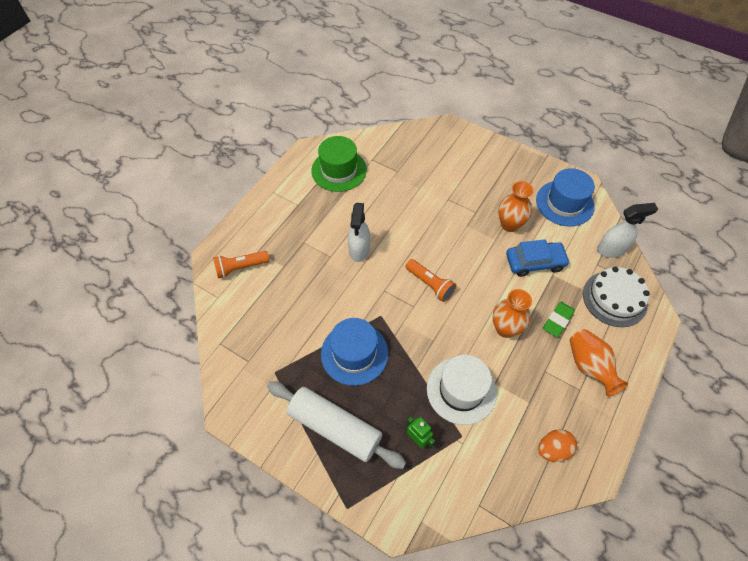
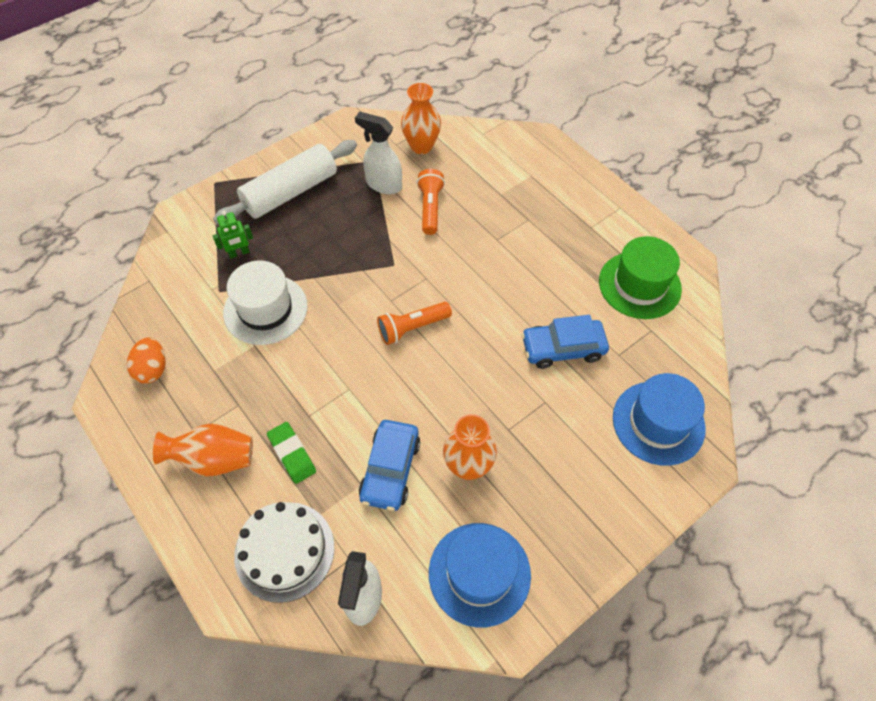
camera: 110 degrees right, 0 degrees up
orange flashlight [213,251,269,278] -> orange flashlight moved to [417,169,445,235]
blue hat [321,318,388,386] -> blue hat moved to [613,373,706,466]
white spray bottle [348,203,370,262] -> white spray bottle moved to [355,112,402,194]
orange vase [493,289,532,338] -> orange vase moved to [401,83,441,154]
none -> blue car [521,315,609,369]

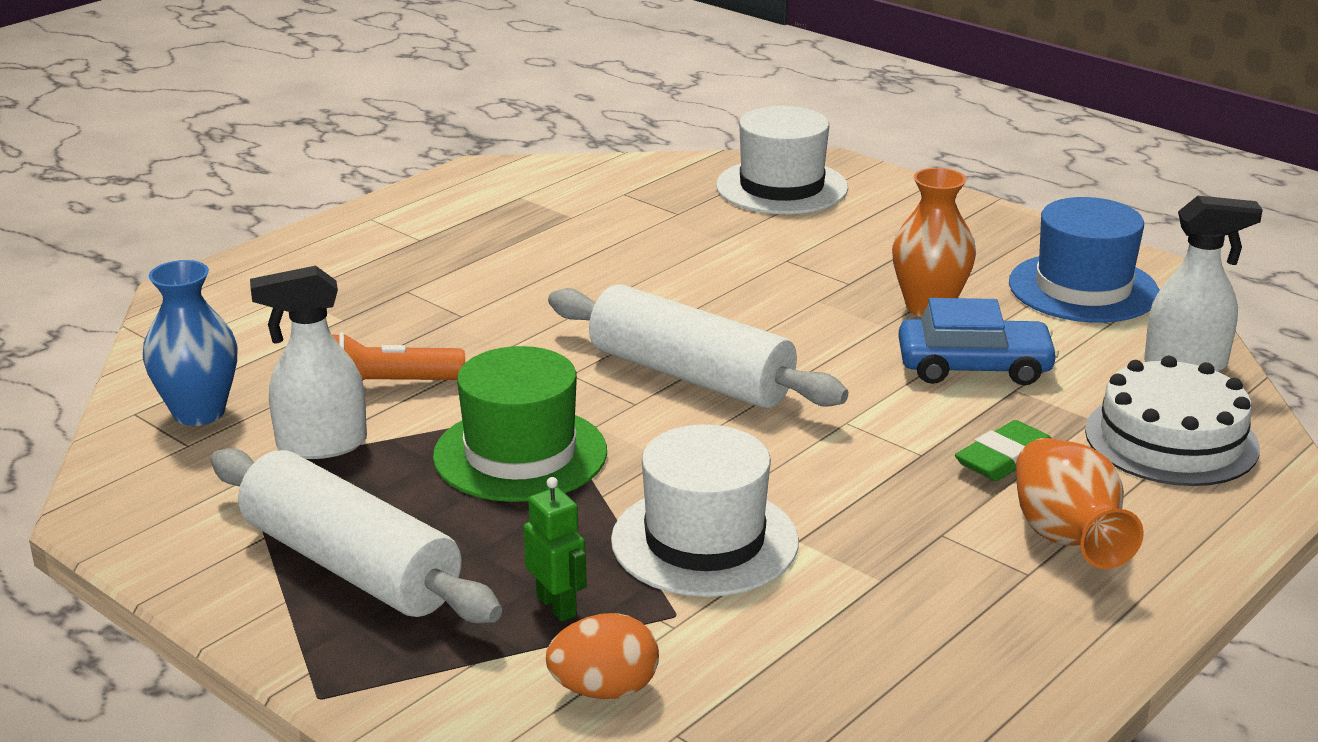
camera: 100 degrees left, 30 degrees down
orange egg [127,337,166,384] -> orange egg moved to [546,613,659,699]
white spray bottle [355,112,402,194] -> white spray bottle turned 60 degrees clockwise [250,266,367,459]
orange flashlight [377,302,452,345] -> white rolling pin [548,284,848,408]
orange vase [401,83,441,154] -> blue vase [143,260,238,426]
blue car [521,315,609,369] -> none
green hat [599,236,682,319] -> green hat moved to [433,346,607,502]
blue hat [613,373,706,466] -> white hat [716,106,848,214]

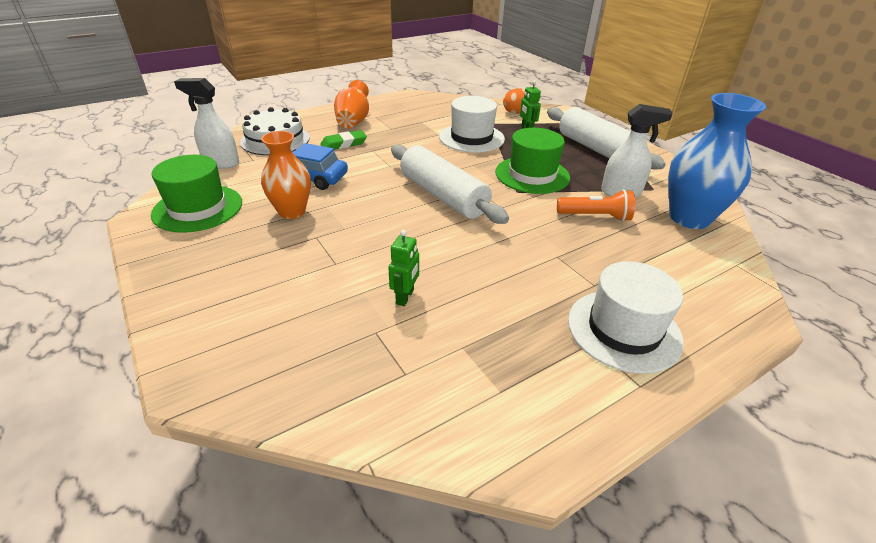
camera: 165 degrees left, 10 degrees up
blue vase [143,260,238,426] -> blue vase [668,93,766,229], size x1.51
white hat [716,106,848,214] -> white hat moved to [568,261,684,374]
blue hat [1009,197,1159,323] -> green hat [151,155,242,233]
none -> green robot [388,230,419,306]

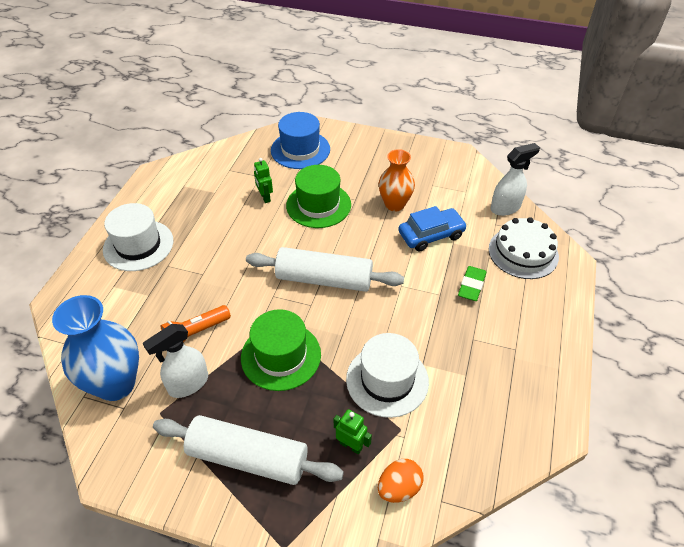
camera: 140 degrees right, 10 degrees up
green hat [151,155,242,233] -> green hat moved to [286,165,351,228]
orange vase [334,80,369,128] -> none
none -> blue hat [271,112,330,169]

